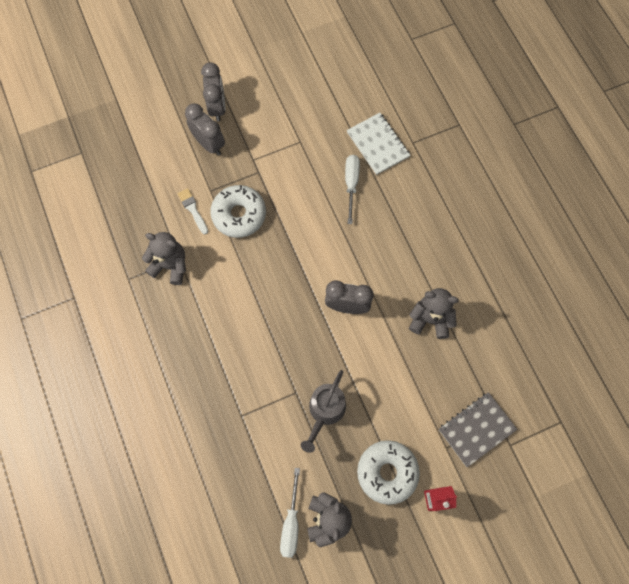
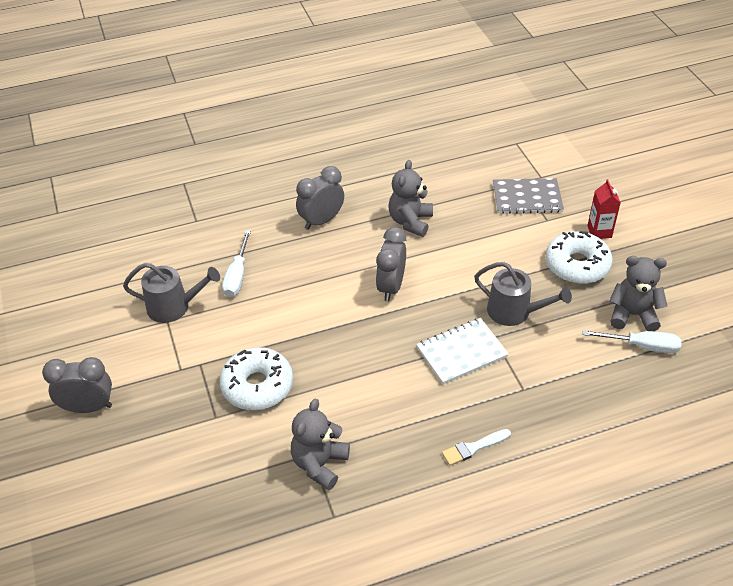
camera: 85 degrees left, 25 degrees down
white brush [178,188,208,234] -> white brush moved to [442,429,511,466]
grey clock [185,103,225,156] -> grey clock moved to [296,166,344,230]
white screwdriver [345,155,360,224] -> white screwdriver turned 90 degrees counterclockwise [222,230,251,297]
white notebook [347,113,411,175] -> white notebook moved to [416,318,509,384]
grey notebook [439,392,517,467] -> grey notebook turned 60 degrees counterclockwise [493,178,564,214]
none -> grey watering can [123,263,220,323]

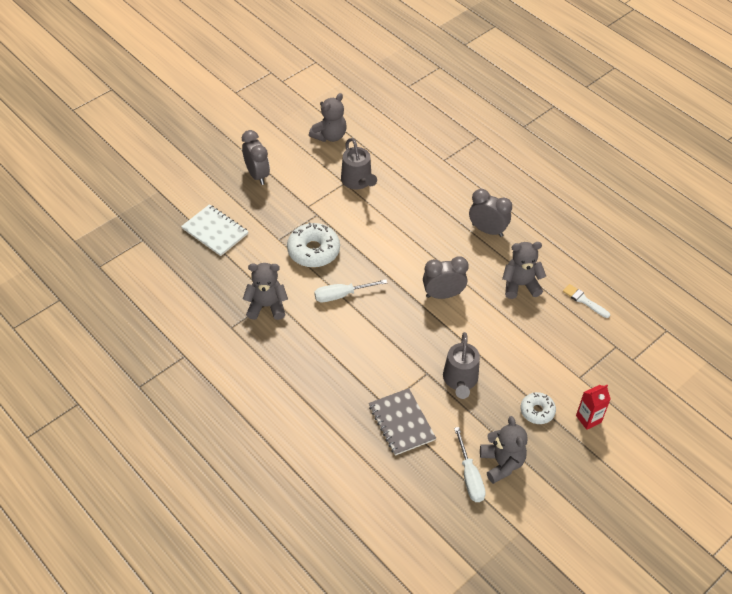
camera: 65 degrees right, 5 degrees up
white screwdriver [222,230,251,297] -> white screwdriver moved to [314,279,387,302]
white notebook [416,318,509,384] -> white notebook moved to [181,204,249,256]
white brush [442,429,511,466] -> white brush moved to [563,284,610,318]
grey notebook [493,178,564,214] -> grey notebook moved to [369,388,436,456]
white donut [545,231,613,284] -> white donut [520,392,556,424], size x0.60
none -> grey teddy bear [309,93,347,142]

